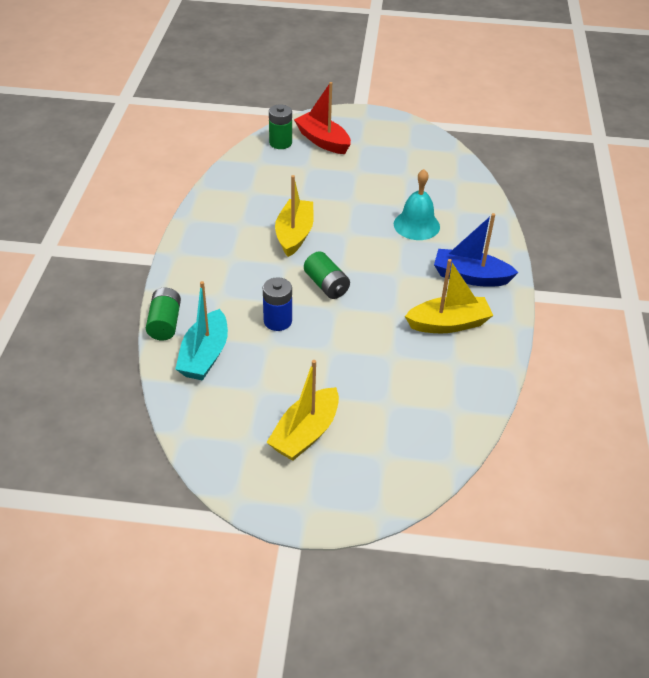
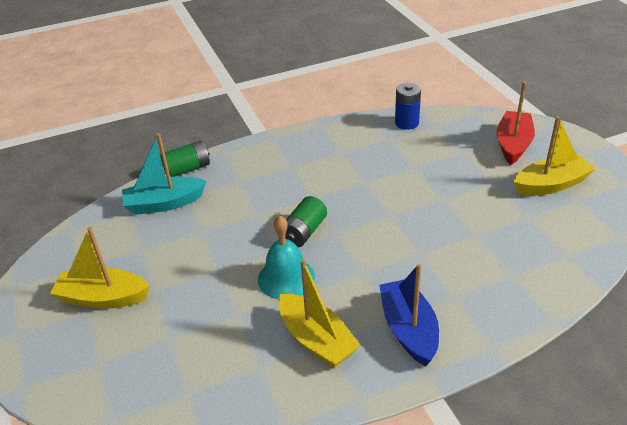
camera: 65 degrees right, 5 degrees down
blue battery [263,277,292,331] -> blue battery moved to [395,83,421,130]
green battery [269,104,292,149] -> none
yellow boat [275,175,314,257] -> yellow boat moved to [514,116,595,196]
turquoise bell [394,169,440,240] -> turquoise bell moved to [258,216,315,299]

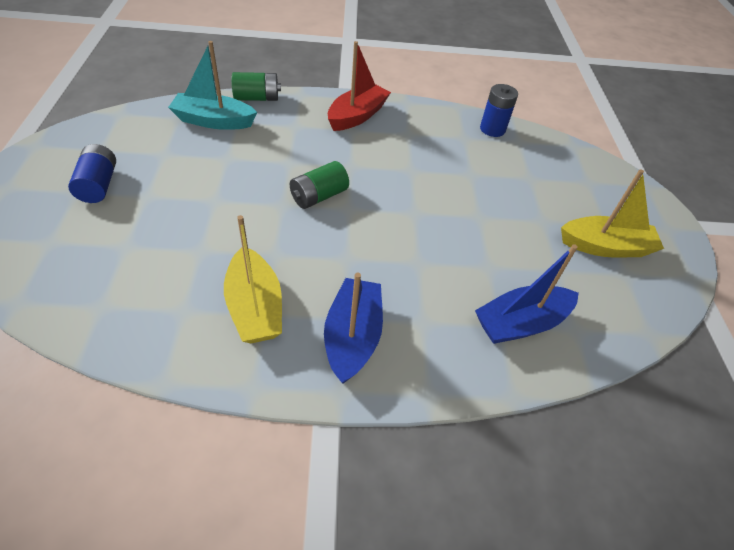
camera: 15 degrees right, 10 degrees up
yellow boat [50,227,150,309] -> blue battery [68,144,116,203]
turquoise bell [258,216,315,299] -> none
red boat [497,81,535,165] -> red boat moved to [328,41,391,131]
none -> blue boat [475,244,579,344]

